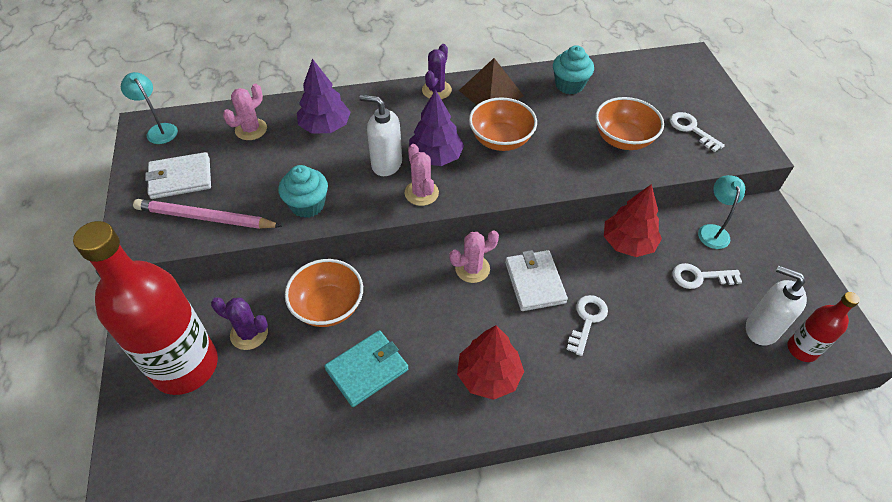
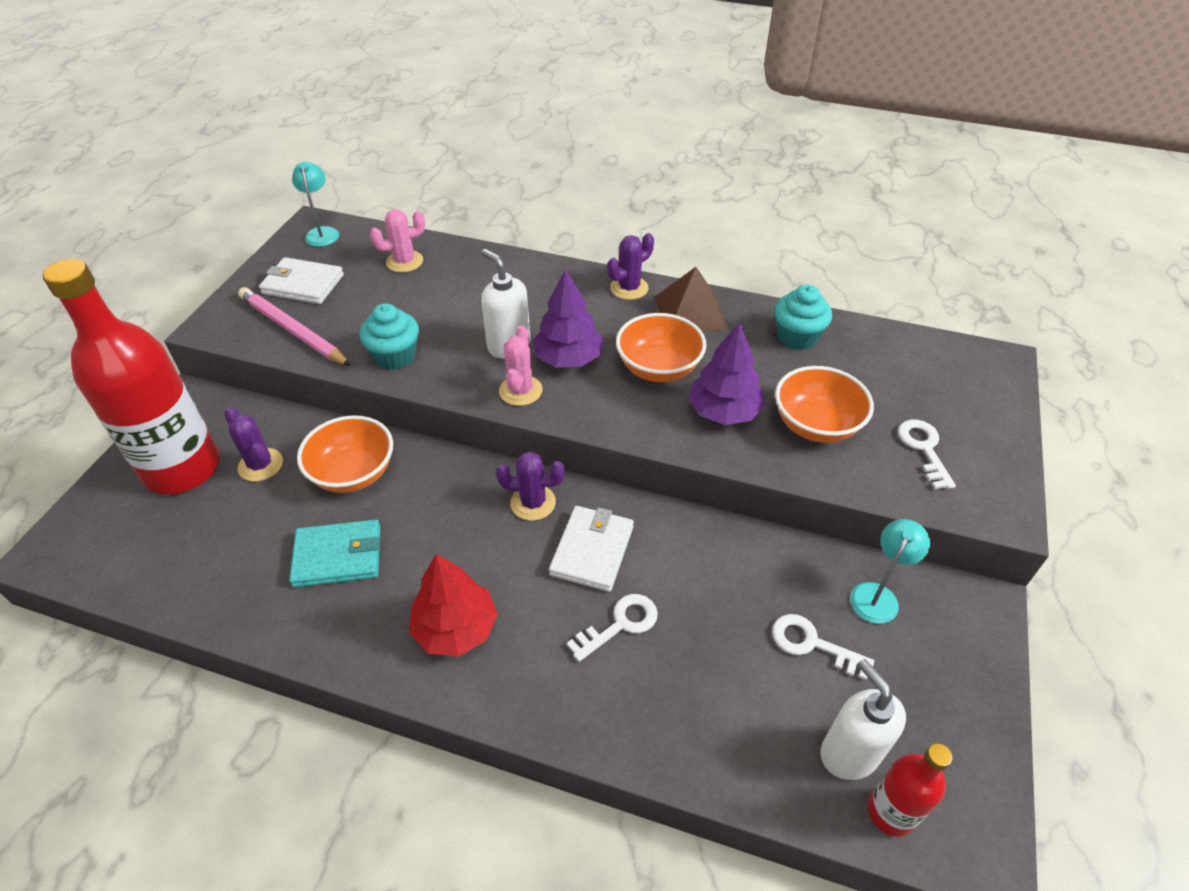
camera: 30 degrees right, 5 degrees down
purple tree [297,58,351,133] -> purple tree moved to [688,322,765,425]
pink cactus [449,230,499,283] -> purple cactus [496,452,565,521]
red tree [604,184,662,257] -> none

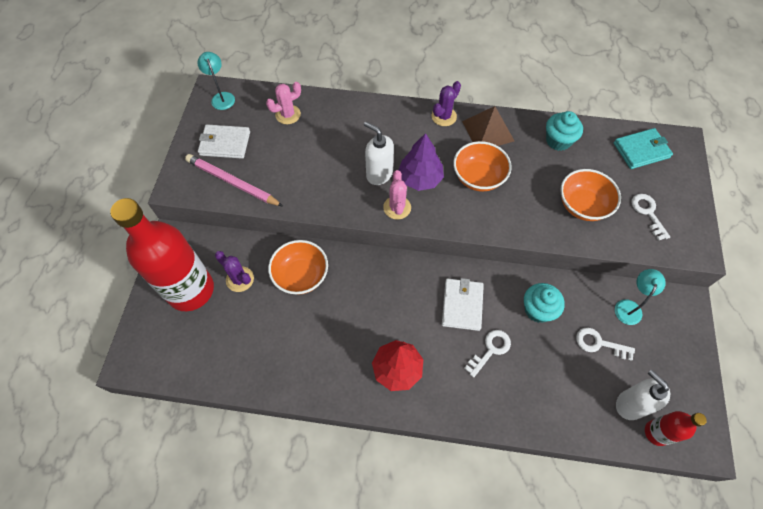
camera: 10 degrees left, 15 degrees up
turquoise wallet [289,520,380,588] -> turquoise wallet moved to [614,128,673,169]
turquoise cupcake [360,303,419,370] -> turquoise cupcake moved to [524,283,565,323]
purple cactus [496,452,565,521] -> none
purple tree [688,322,765,425] -> none

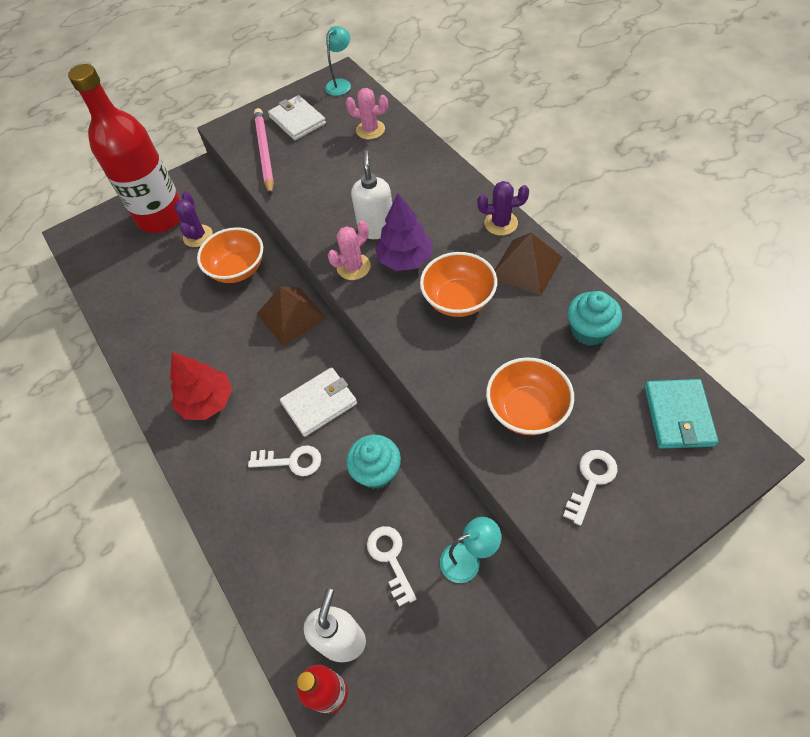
camera: 55 degrees right, 5 degrees down
turquoise wallet [614,128,673,169] -> turquoise wallet turned 60 degrees clockwise [644,379,718,449]
none -> brown pyramid [257,287,326,346]

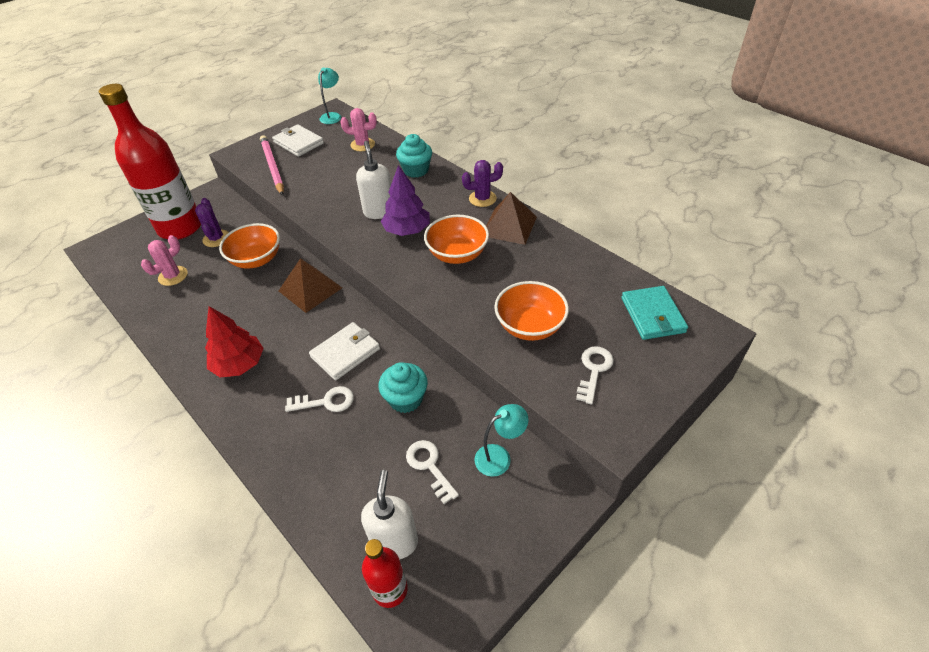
camera: 15 degrees left, 10 degrees down
pink cactus [328,221,371,280] -> pink cactus moved to [141,235,187,286]
turquoise cupcake [567,291,622,346] -> turquoise cupcake moved to [396,134,432,178]

